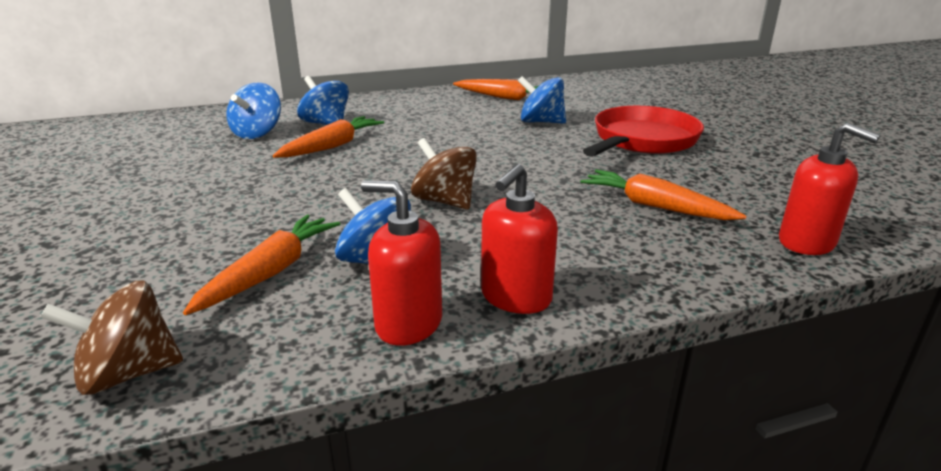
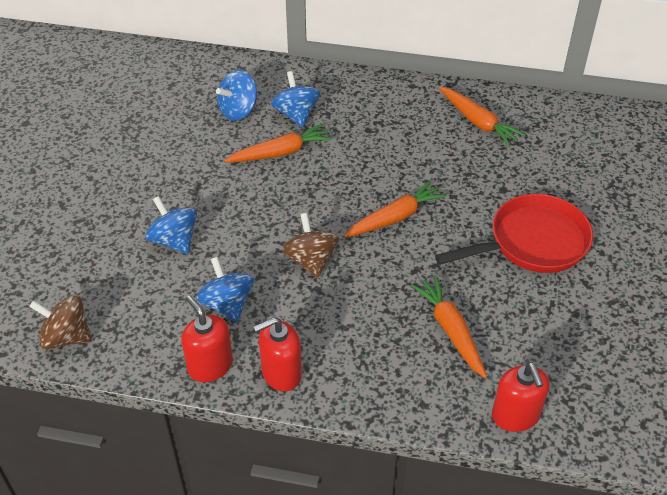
camera: 30 degrees right, 20 degrees up
orange carrot [183,214,340,315] -> orange carrot moved to [344,180,447,238]
blue spinning top [518,76,566,124] -> blue spinning top moved to [145,196,197,254]

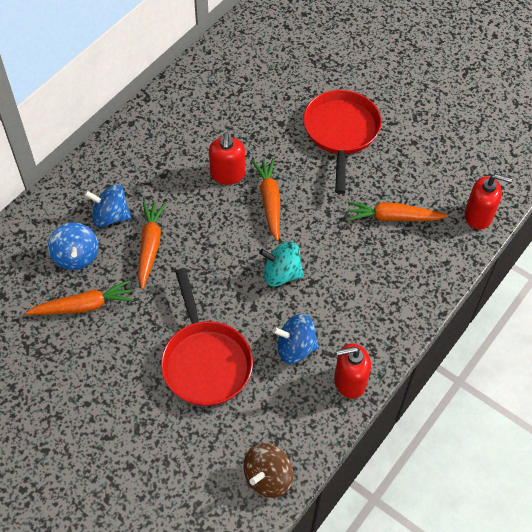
camera: 65 degrees left, 10 degrees up
blue spinning top [145,196,197,254] -> red pan [161,268,253,406]
red soap dispenser [253,317,302,391] -> red soap dispenser moved to [209,132,245,185]
brown spinning top [282,213,339,278] -> turquoise spinning top [259,241,304,286]
orange carrot [439,87,526,147] -> orange carrot moved to [25,280,134,315]

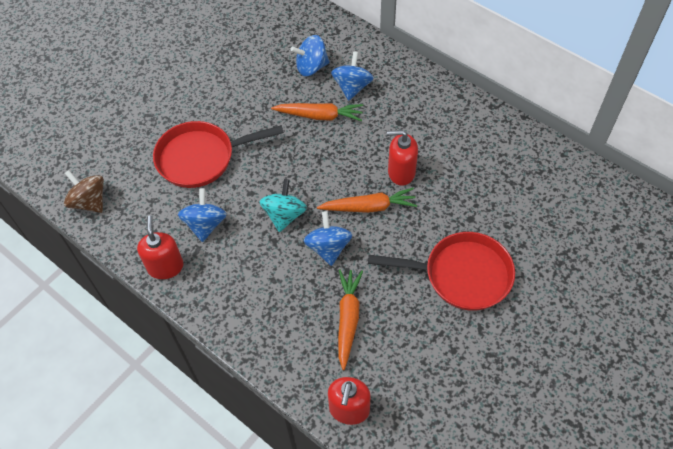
camera: 95 degrees right, 0 degrees up
orange carrot [25,280,134,315] -> none
none -> blue spinning top [304,211,352,266]

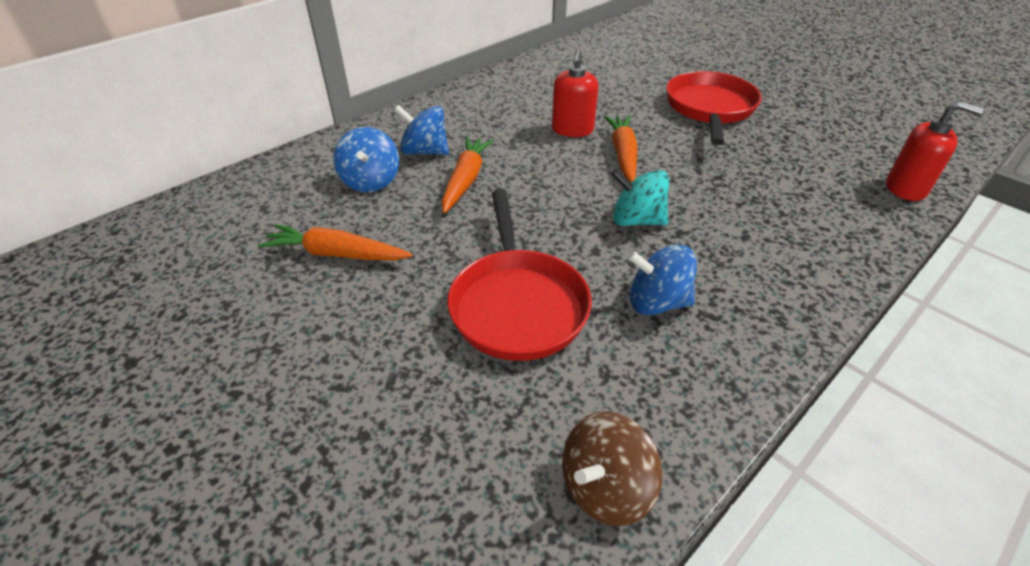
camera: 85 degrees left, 15 degrees down
red soap dispenser [137,215,183,279] -> none
blue spinning top [304,211,352,266] -> none
orange carrot [338,269,363,370] -> orange carrot moved to [258,224,413,261]

